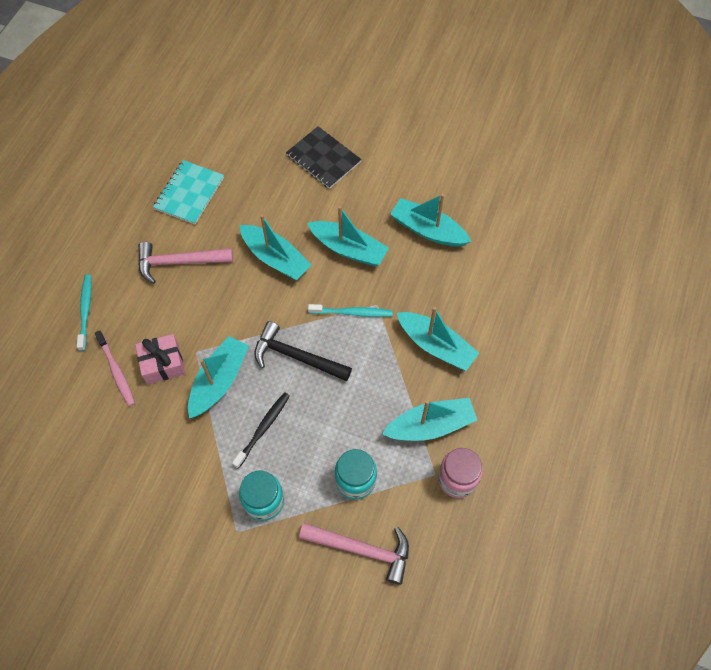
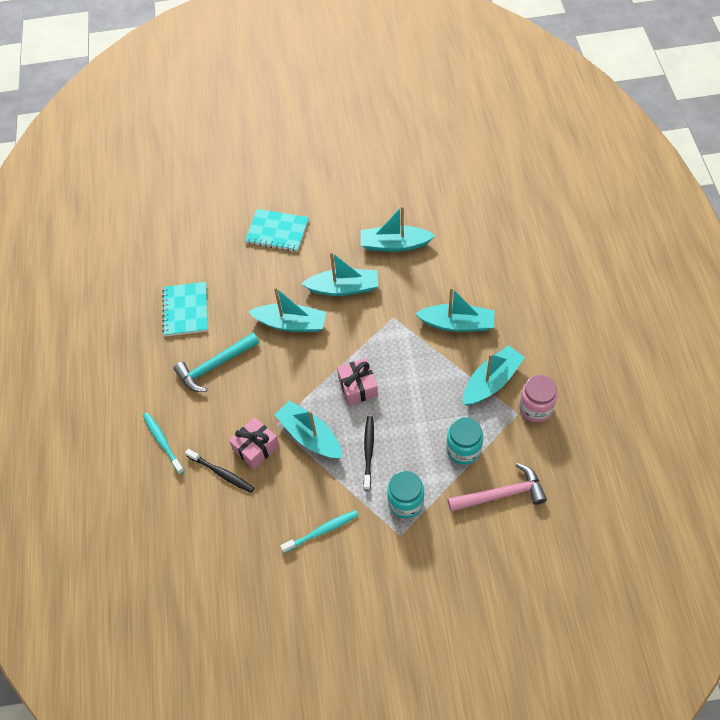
camera: 25 degrees left, 5 degrees down
pink toothbrush [95,331,135,406] -> black toothbrush [185,449,254,493]
pink hammer [138,242,233,284] -> turquoise hammer [173,333,259,392]
turquoise boat [188,336,249,418] -> turquoise boat turned 45 degrees counterclockwise [275,400,342,459]
black hammer [254,321,352,381] -> pink gift [337,358,378,405]
black notebook [286,126,362,189] -> turquoise notebook [245,209,309,252]
turquoise toothbrush [308,304,393,317] -> turquoise toothbrush moved to [280,510,358,553]

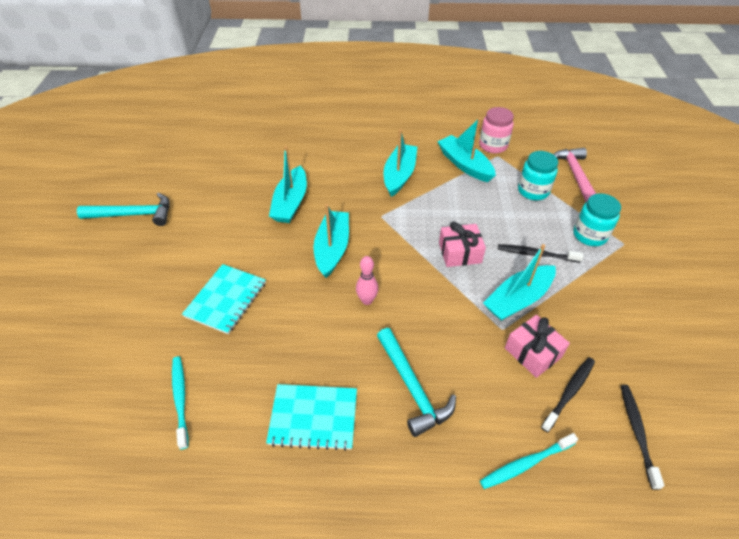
camera: 85 degrees left, 10 degrees down
turquoise boat [248,287,326,332] -> pink bowling pin [356,256,378,305]
turquoise toothbrush [280,510,358,553] -> turquoise toothbrush moved to [172,356,188,450]
none -> turquoise hammer [77,192,170,226]
none -> black toothbrush [621,385,664,490]

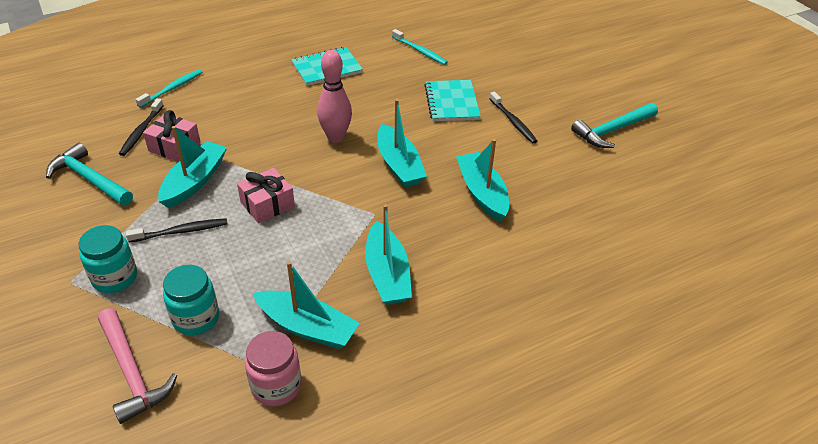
camera: 150 degrees right, 5 degrees down
pink bowling pin [356,256,378,305] -> pink bowling pin [317,50,352,143], size x1.60
turquoise hammer [377,328,456,437] -> turquoise hammer moved to [46,143,133,206]
black toothbrush [621,385,664,490] -> black toothbrush moved to [489,91,537,144]

